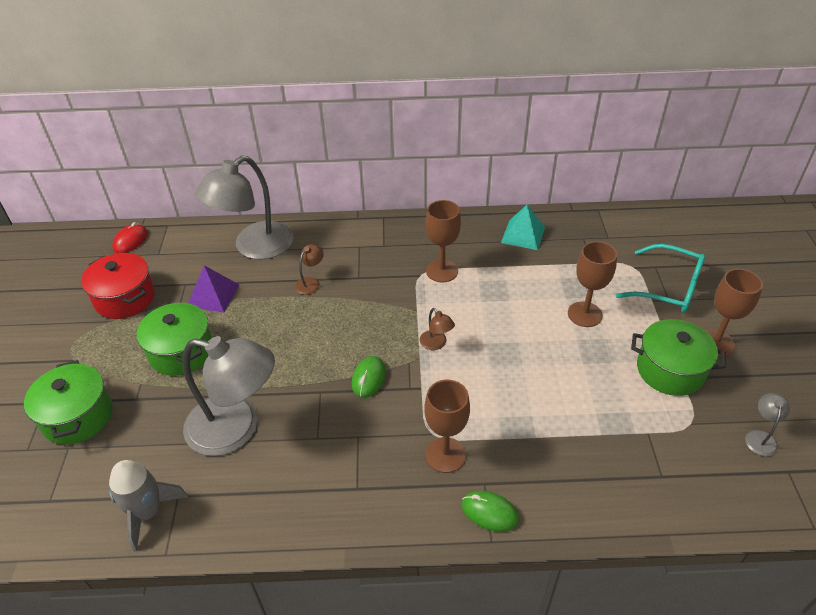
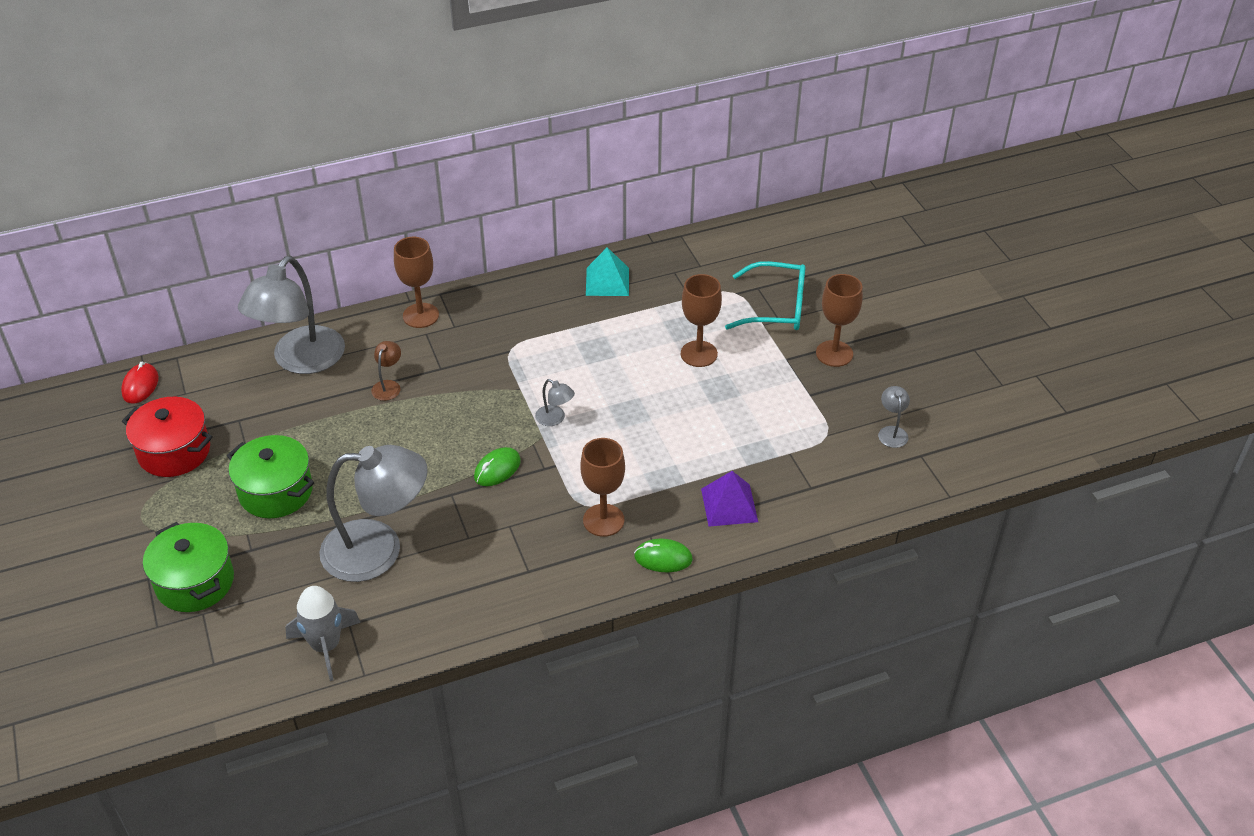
camera: 20 degrees left, 0 degrees up
purple pyramid [188,265,239,312] -> purple pyramid moved to [701,471,758,527]
green mouse [351,356,386,398] -> green mouse turned 45 degrees clockwise [474,447,521,486]
brown lamp [420,308,455,350] -> grey lamp [535,379,575,426]
brown goblet [425,200,461,283] -> brown goblet moved to [394,237,439,328]
green pot [631,319,726,396] -> none

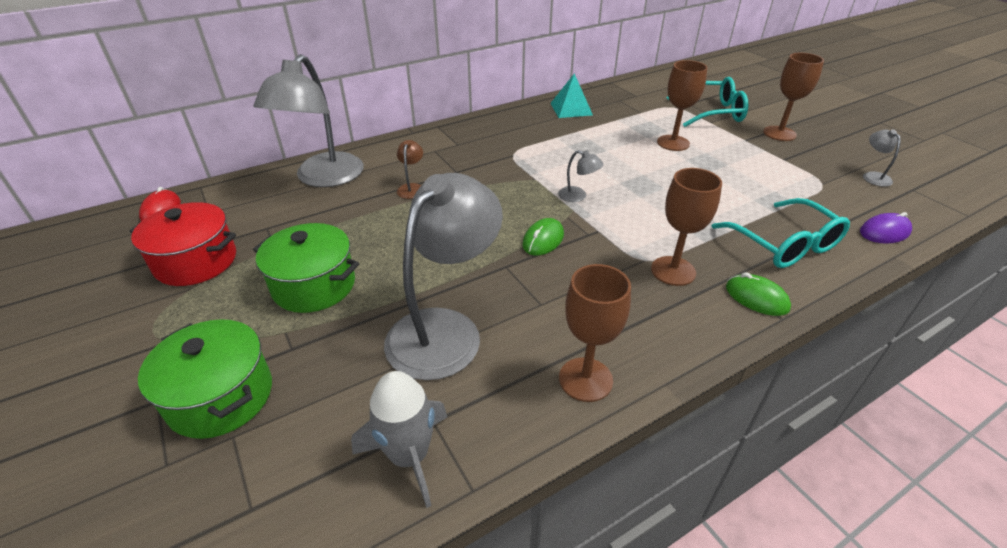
camera: 10 degrees left, 5 degrees down
grey lamp [319,445,428,582] -> grey lamp turned 45 degrees counterclockwise [384,173,503,380]
brown goblet [394,237,439,328] -> brown goblet moved to [559,264,631,402]
green mouse [634,539,693,572] -> green mouse turned 45 degrees clockwise [726,272,791,316]
purple pyramid [701,471,758,527] -> turquoise glasses [711,198,850,268]
none -> purple mouse [860,212,912,244]

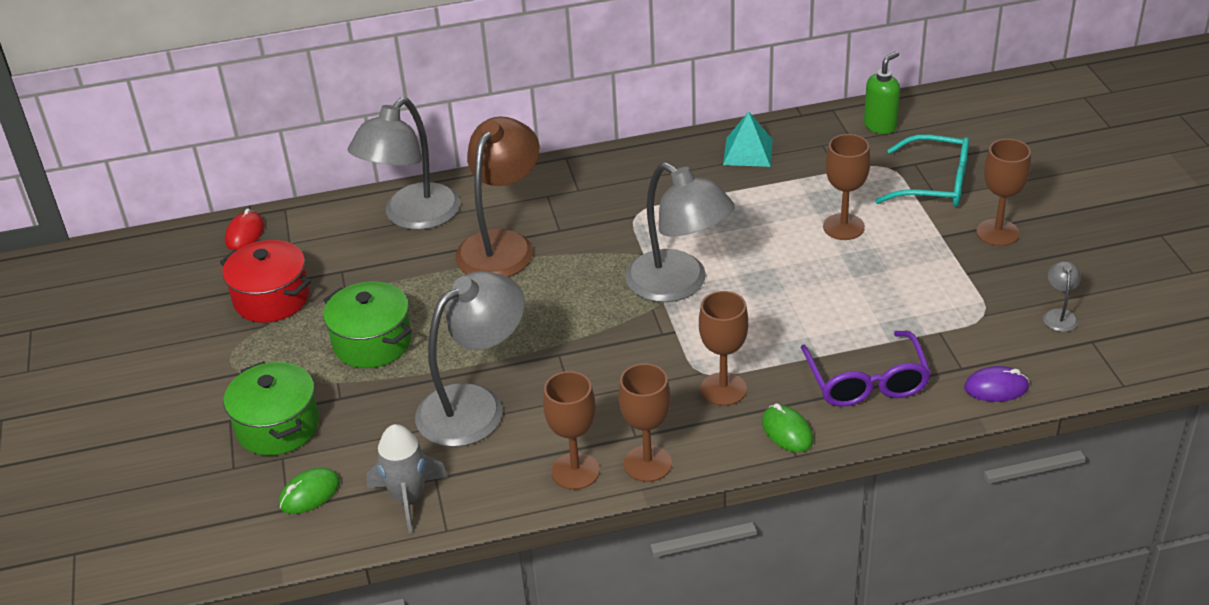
camera: 20 degrees right, 0 degrees up
brown lamp [397,140,423,199] -> brown lamp [455,117,540,277], size x2.48
green mouse [522,218,564,255] -> green mouse moved to [279,468,340,514]
grey lamp [558,150,604,202] -> grey lamp [625,163,735,302], size x2.48
turquoise glasses [711,198,850,268] -> purple glasses [801,331,931,407]
none -> brown goblet [618,363,672,482]
none -> green soap dispenser [864,51,900,134]

